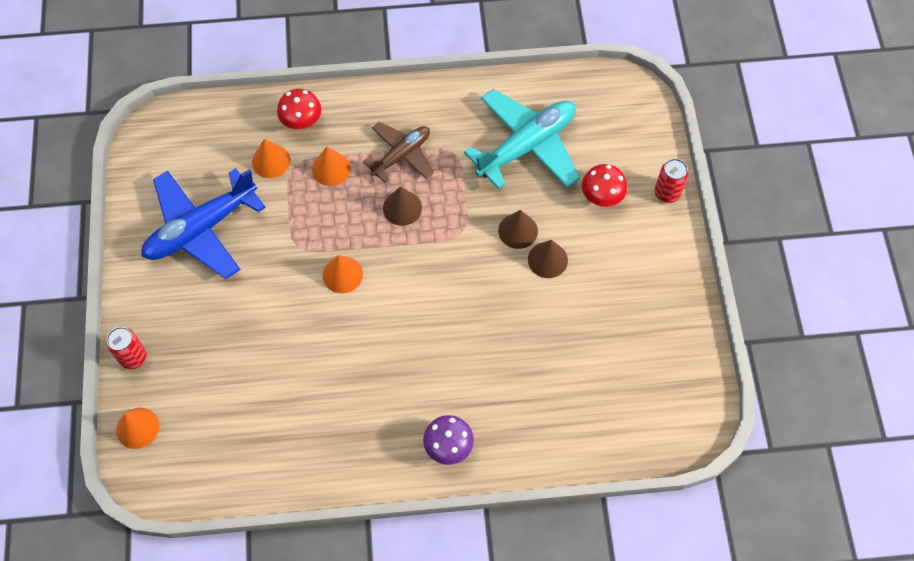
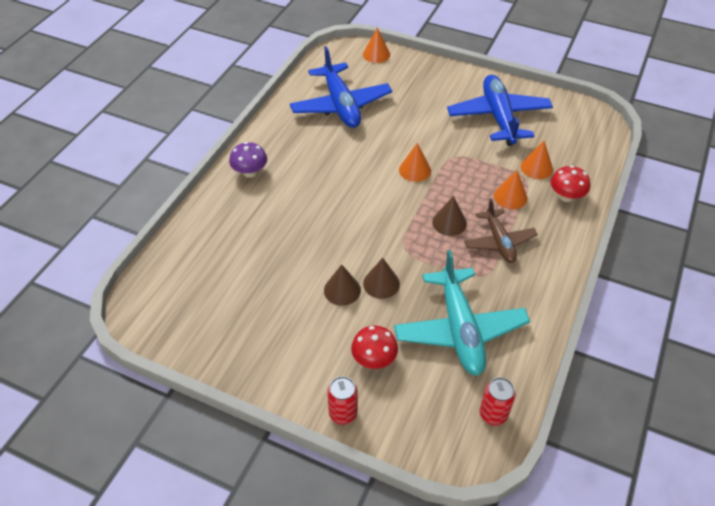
camera: 120 degrees right, 15 degrees down
red can [106,327,147,369] -> red can moved to [480,377,516,426]
none -> blue plane [290,46,392,128]

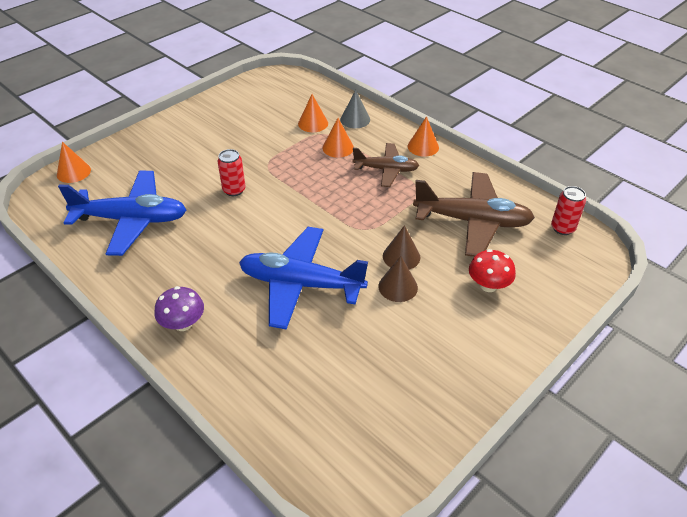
camera: 70 degrees left, 5 degrees down
red can [327,376,358,425] -> red can moved to [217,149,246,196]
turquoise plane [394,250,530,376] -> brown plane [413,172,535,257]
orange cone [399,143,431,182] -> orange cone moved to [408,116,439,157]
brown cone [432,196,467,236] -> none
blue plane [447,75,553,146] -> blue plane moved to [239,227,368,330]
red mushroom [551,165,590,202] -> grey cone [340,90,370,128]

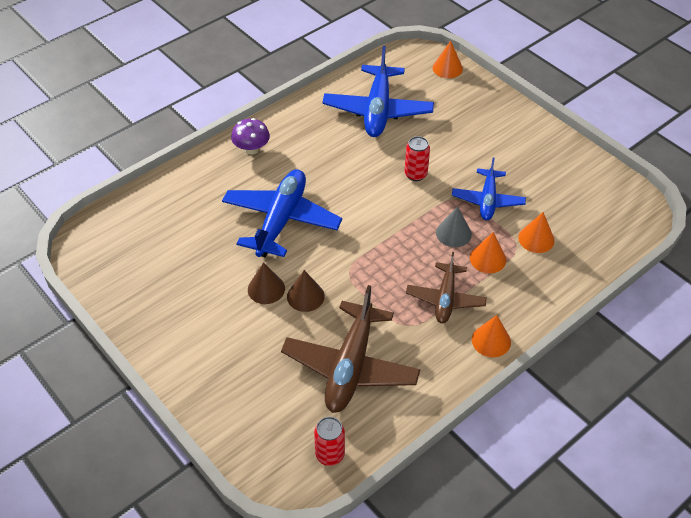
camera: 95 degrees right, 5 degrees up
grey cone [340,90,370,128] -> grey cone moved to [436,206,472,247]
red mushroom [469,249,516,292] -> none
none -> blue plane [452,158,526,220]

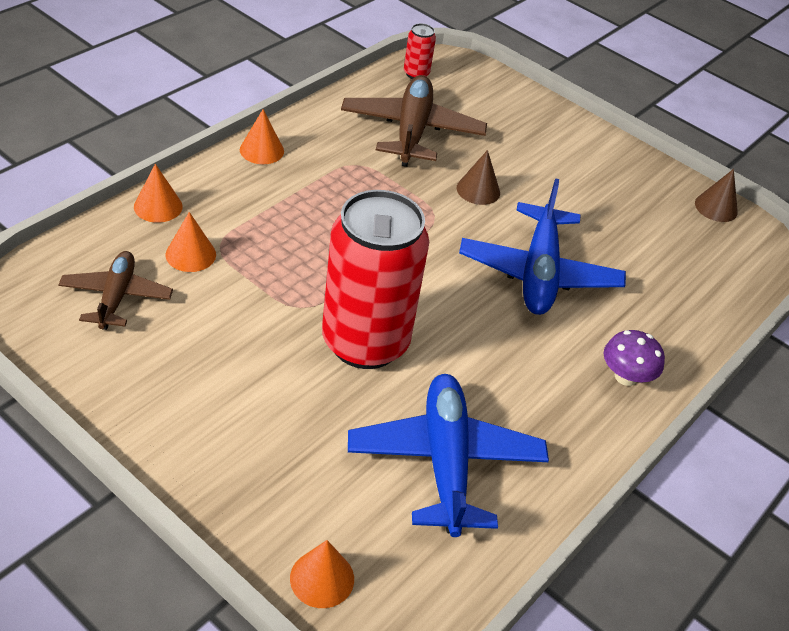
camera: 165 degrees right, 5 degrees down
brown cone [248,262,285,304] -> brown cone moved to [695,169,738,222]
red can [405,136,430,181] -> red can [322,190,429,369], size x2.47
brown plane [406,252,487,324] -> brown plane moved to [58,251,173,330]
grey cone [436,206,472,247] -> none
blue plane [452,158,526,220] -> none
orange cone [470,232,506,273] -> orange cone moved to [134,164,183,223]

